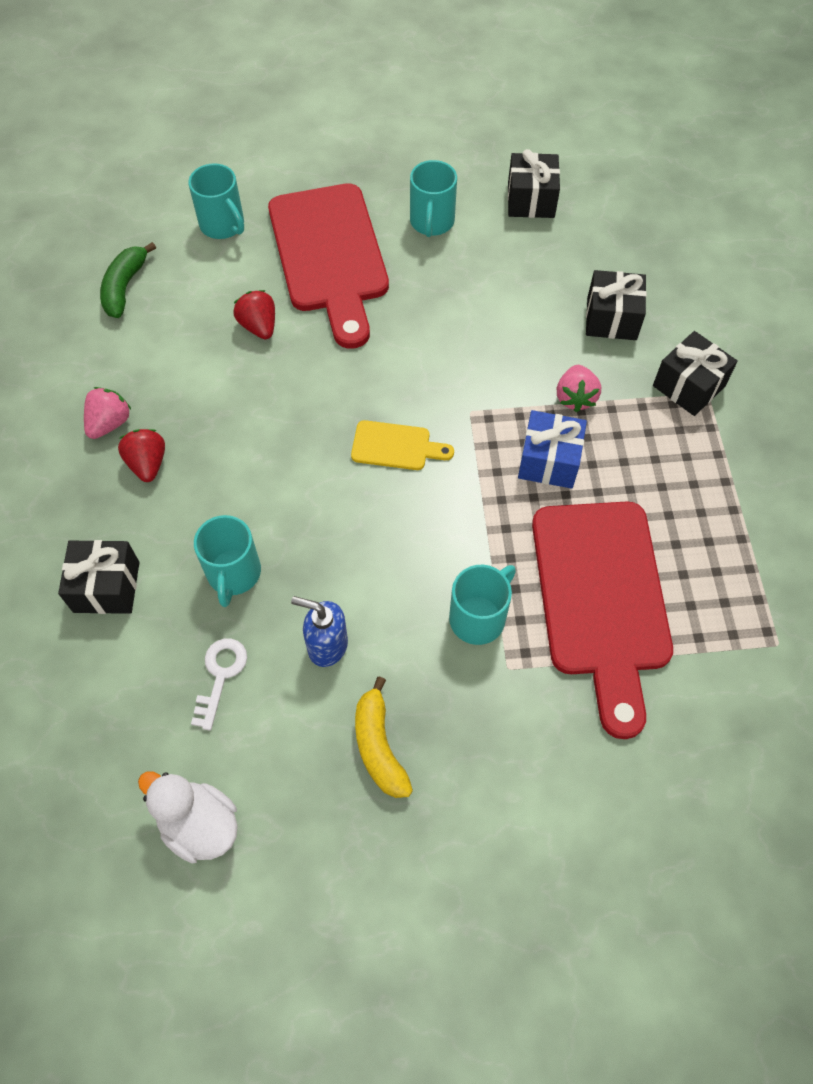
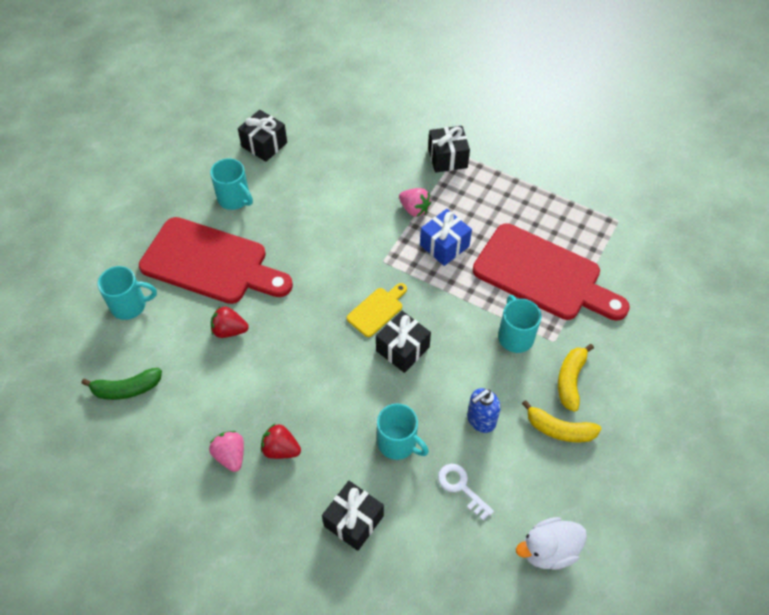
camera: 55 degrees left, 5 degrees down
green banana [100,242,156,318] -> green banana turned 60 degrees counterclockwise [81,368,162,400]
black gift [586,270,647,340] -> black gift moved to [376,311,431,373]
none -> yellow banana [558,344,594,412]

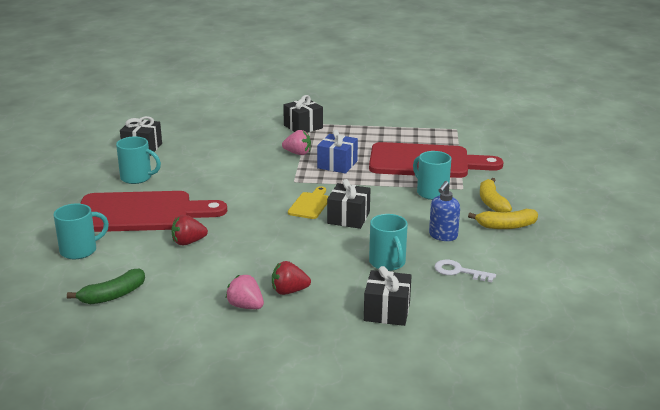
camera: 25 degrees left, 30 degrees down
turquoise mug [377,404,429,460] -> turquoise mug turned 60 degrees clockwise [369,214,408,271]
white duck [516,517,587,570] -> none

